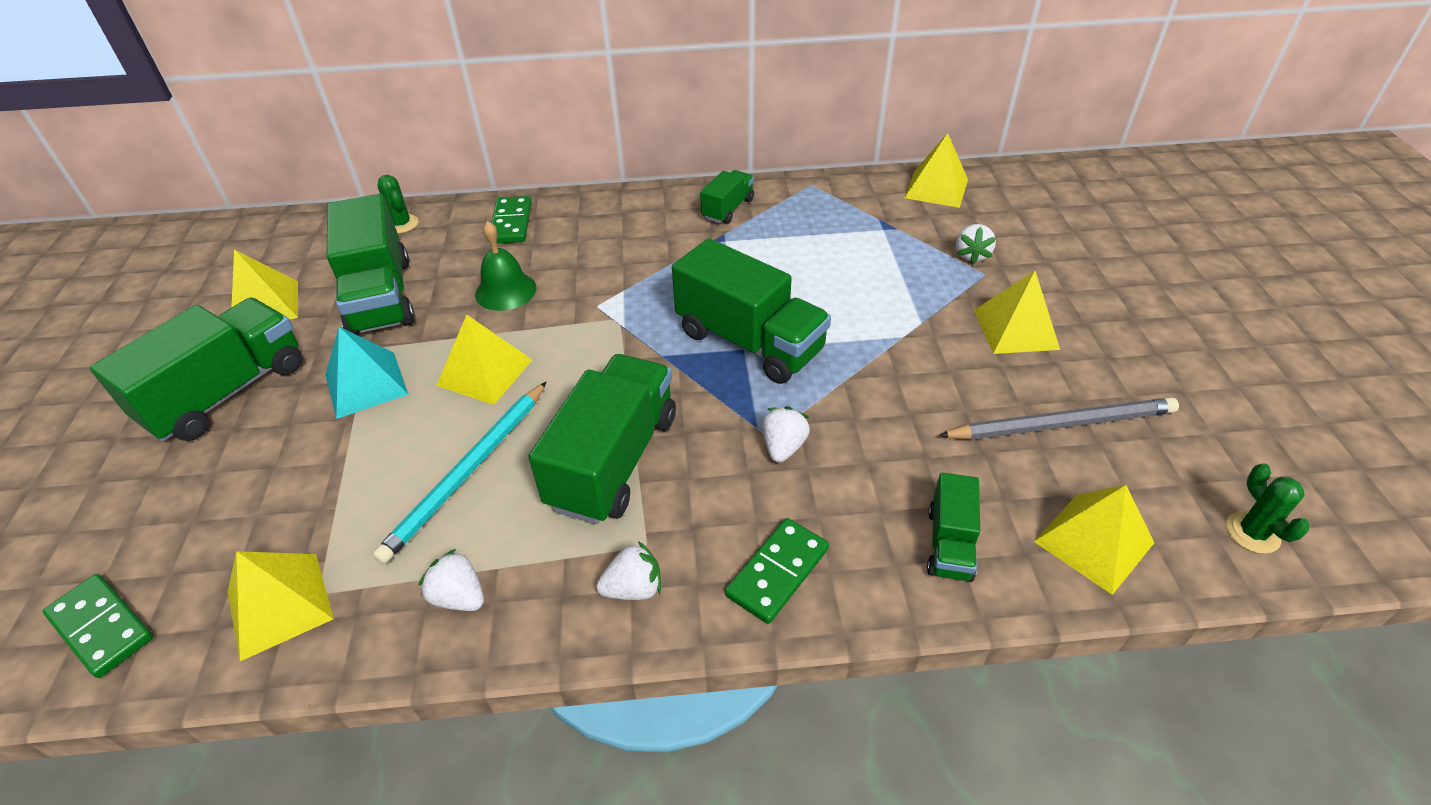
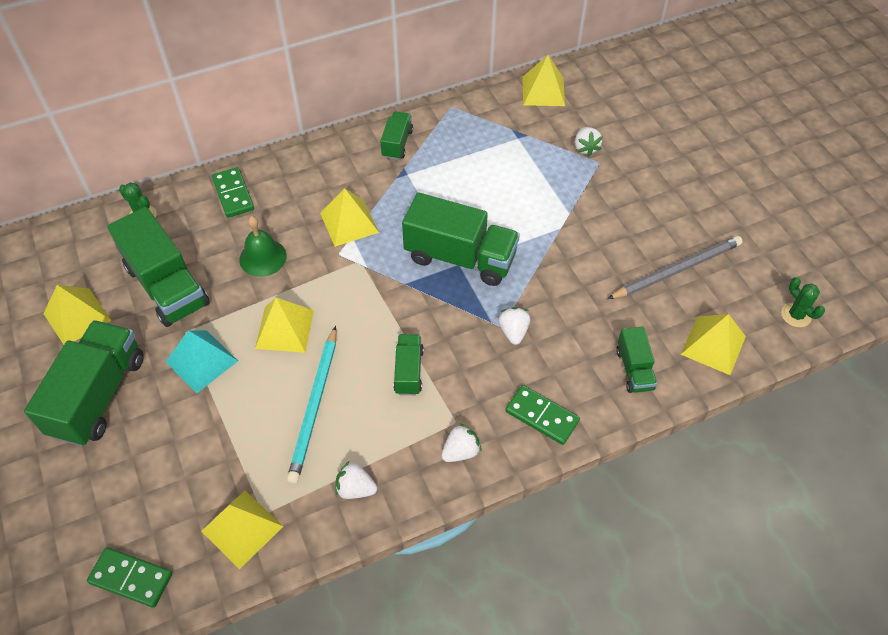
camera: 20 degrees left, 10 degrees up
green truck [528,354,676,524] -> green truck [393,334,424,395], size x0.52
green domino [725,518,829,624] -> green domino turned 75 degrees counterclockwise [505,385,580,445]
yellow pyramid [974,271,1060,354] -> yellow pyramid moved to [320,188,379,247]

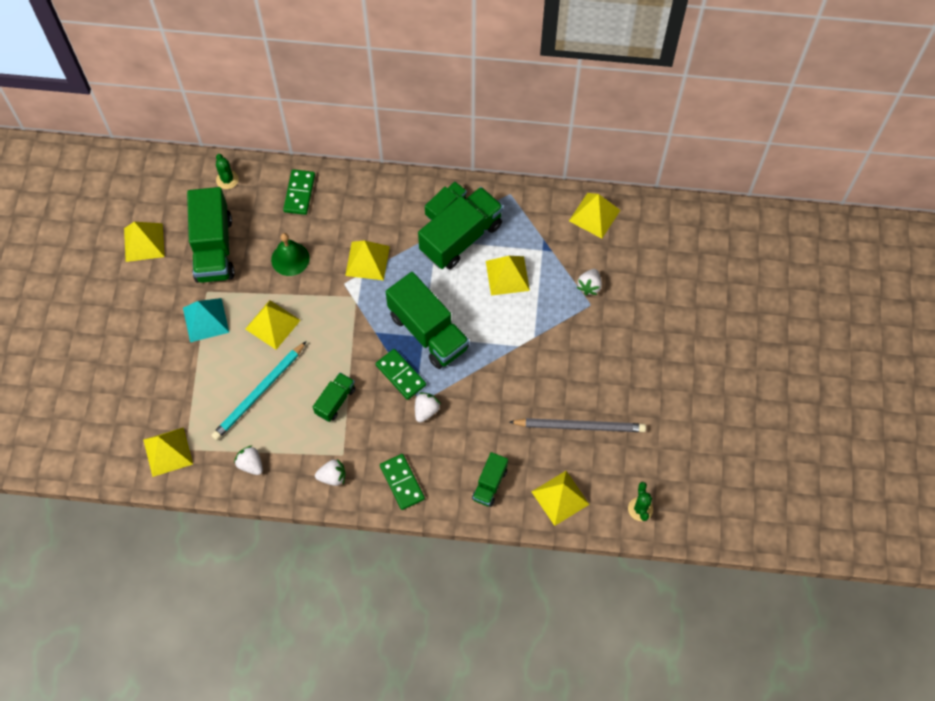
camera: 30 degrees right, 10 degrees up
green truck [24,320,144,446] -> green truck moved to [418,187,503,269]
green domino [87,547,172,608] -> green domino moved to [375,349,426,400]
none -> yellow pyramid [486,256,530,296]

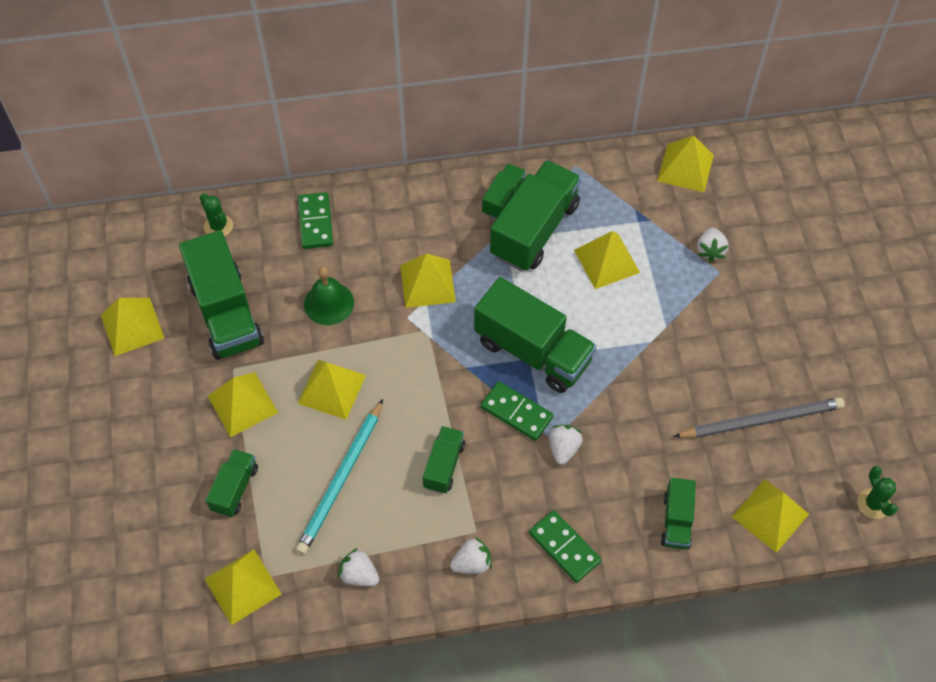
camera: 15 degrees left, 5 degrees down
turquoise pyramid [183,298,229,342] -> yellow pyramid [208,372,278,437]
none -> green truck [206,449,258,517]

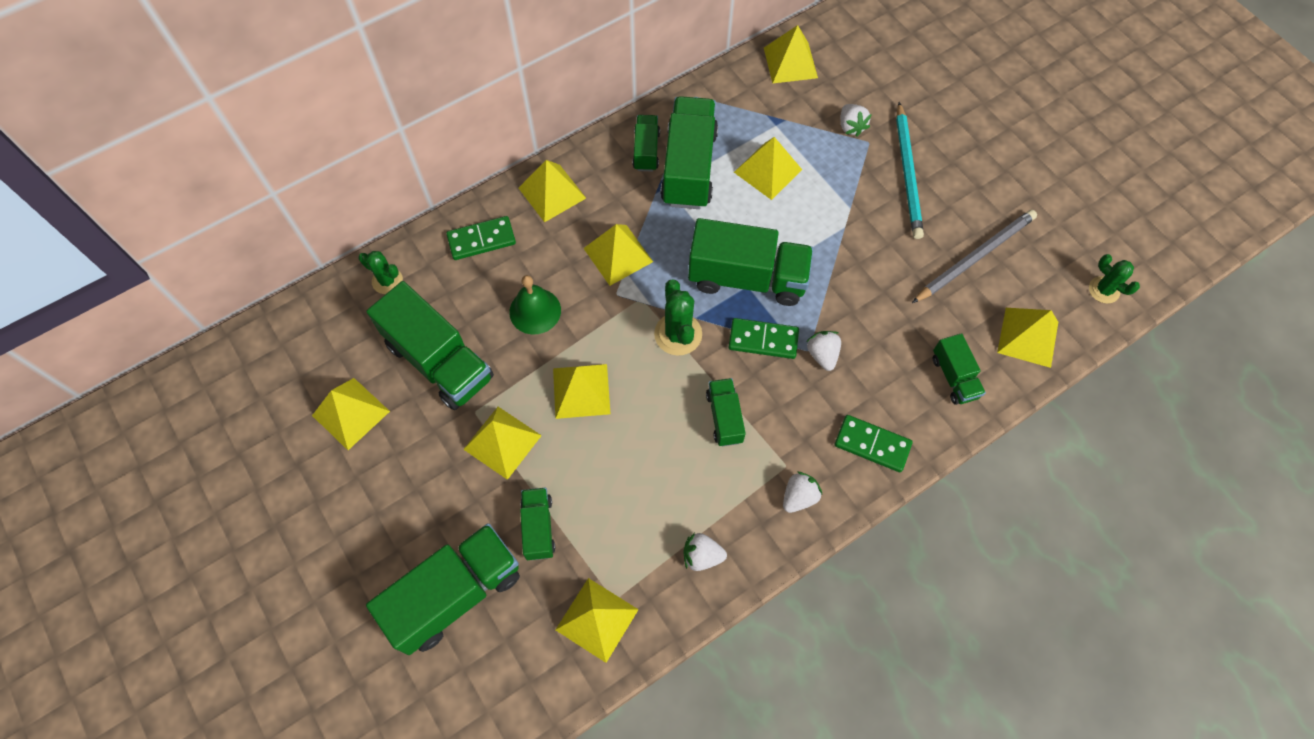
camera: 25 degrees left, 5 degrees up
turquoise pencil [296,399,383,555] -> turquoise pencil moved to [896,102,924,239]
green domino [298,192,333,249] -> green domino turned 75 degrees counterclockwise [446,216,516,260]
none -> green truck [366,523,520,655]
none -> yellow pyramid [519,160,586,222]
none -> green cactus [654,279,702,356]

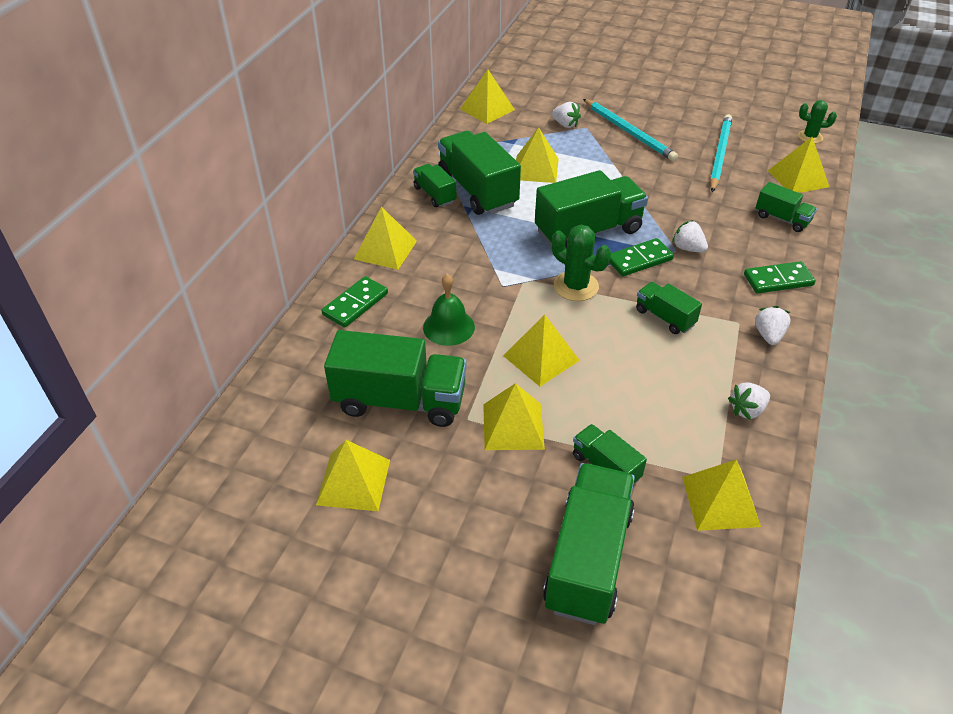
camera: 35 degrees left, 20 degrees down
green cactus [359,251,403,294] -> none
yellow pyramid [583,224,653,286] -> none
grey pencil [912,209,1037,303] -> turquoise pencil [710,114,732,192]

